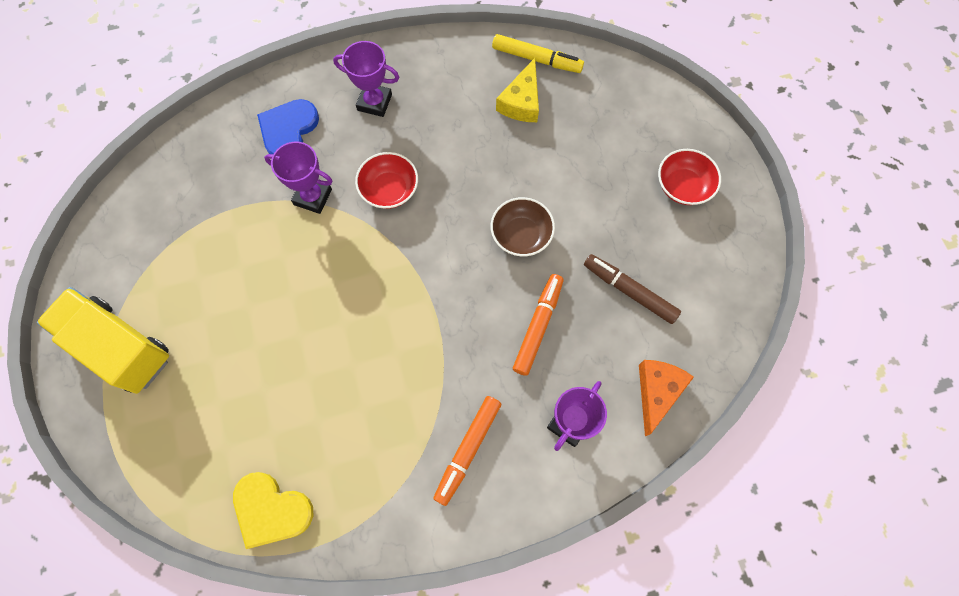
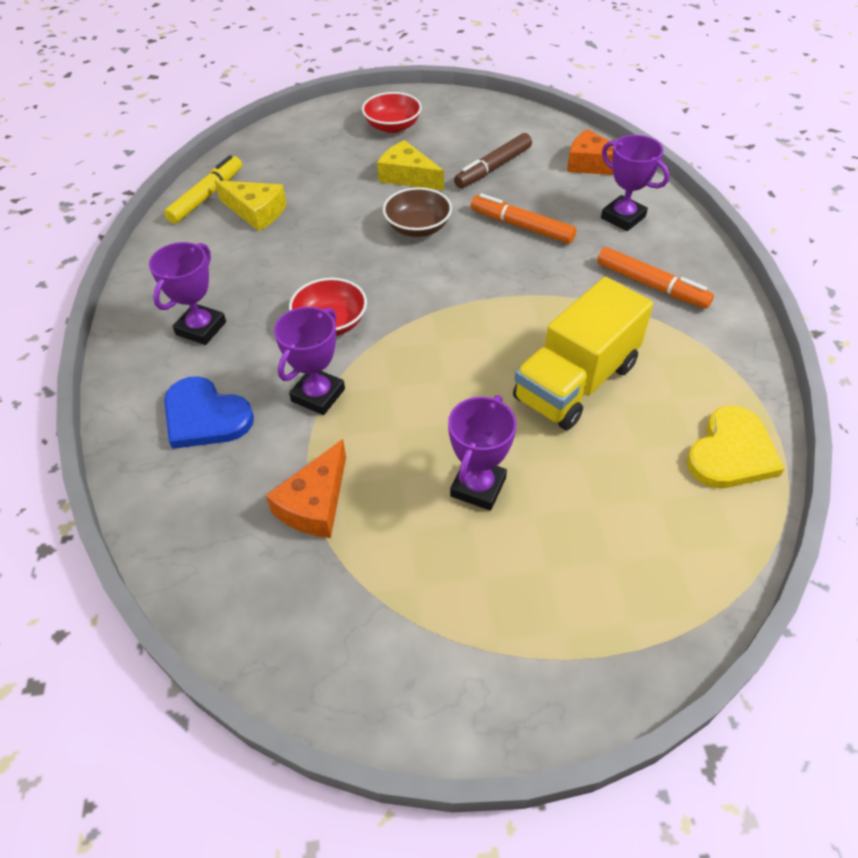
camera: 80 degrees left, 20 degrees down
yellow truck [37,287,169,394] -> yellow truck moved to [513,277,653,430]
none -> orange cheese [266,439,346,538]
none -> yellow cheese [377,140,444,190]
none -> purple trophy [448,395,516,511]

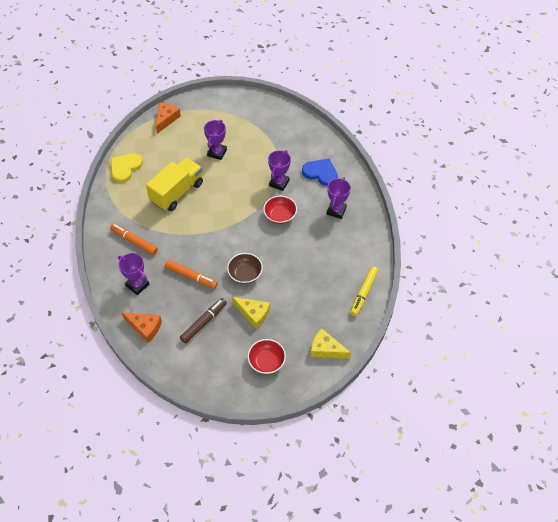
camera: 175 degrees right, 5 degrees up
yellow cheese [215,180,287,231] -> yellow cheese moved to [311,328,351,359]
orange cheese [266,439,346,538] -> orange cheese moved to [156,103,181,134]

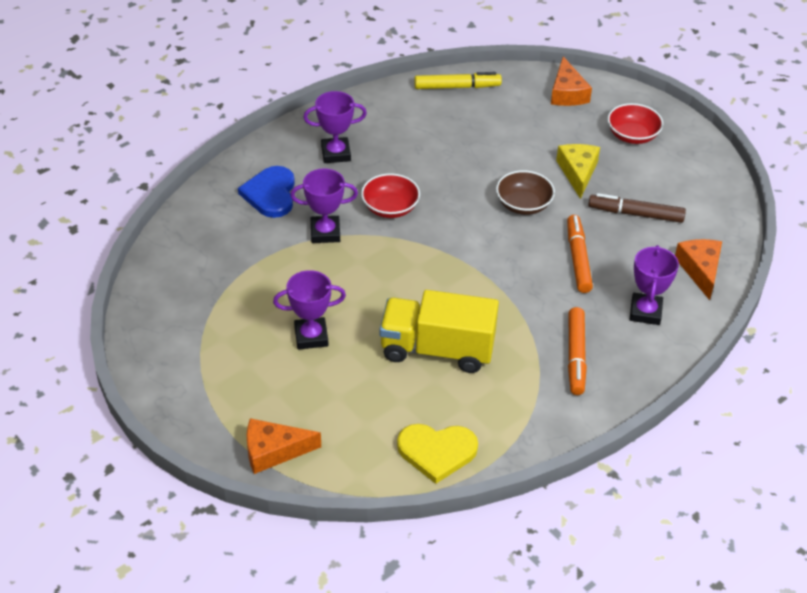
camera: 120 degrees left, 10 degrees down
yellow cheese [311,328,351,359] -> orange cheese [551,56,592,106]

